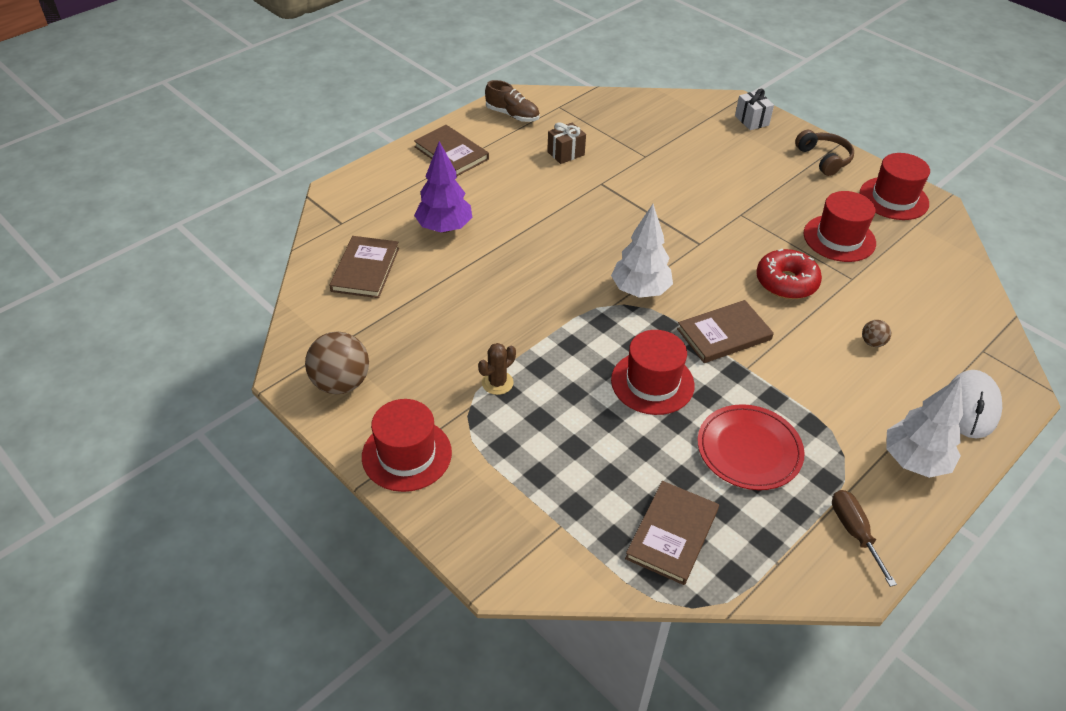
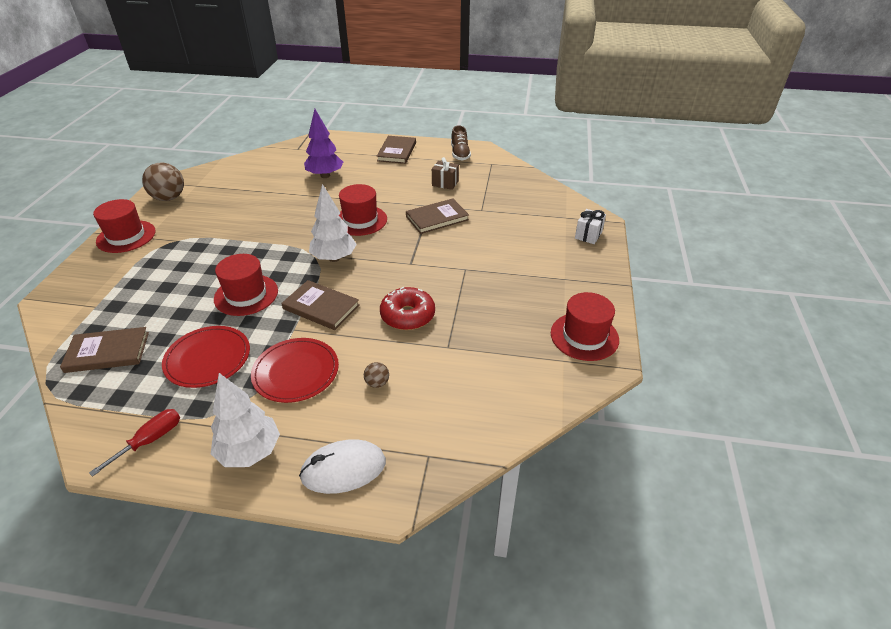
camera: 55 degrees right, 5 degrees down
brown book [329,236,399,298] -> brown book moved to [406,198,469,234]
brown cactus [478,343,516,395] -> none
brown headphones [795,130,854,176] -> none
red hat [804,191,876,262] -> red hat moved to [339,184,387,236]
brown screwdriver [832,490,897,587] -> red screwdriver [89,409,180,477]
none -> red plate [251,338,339,403]

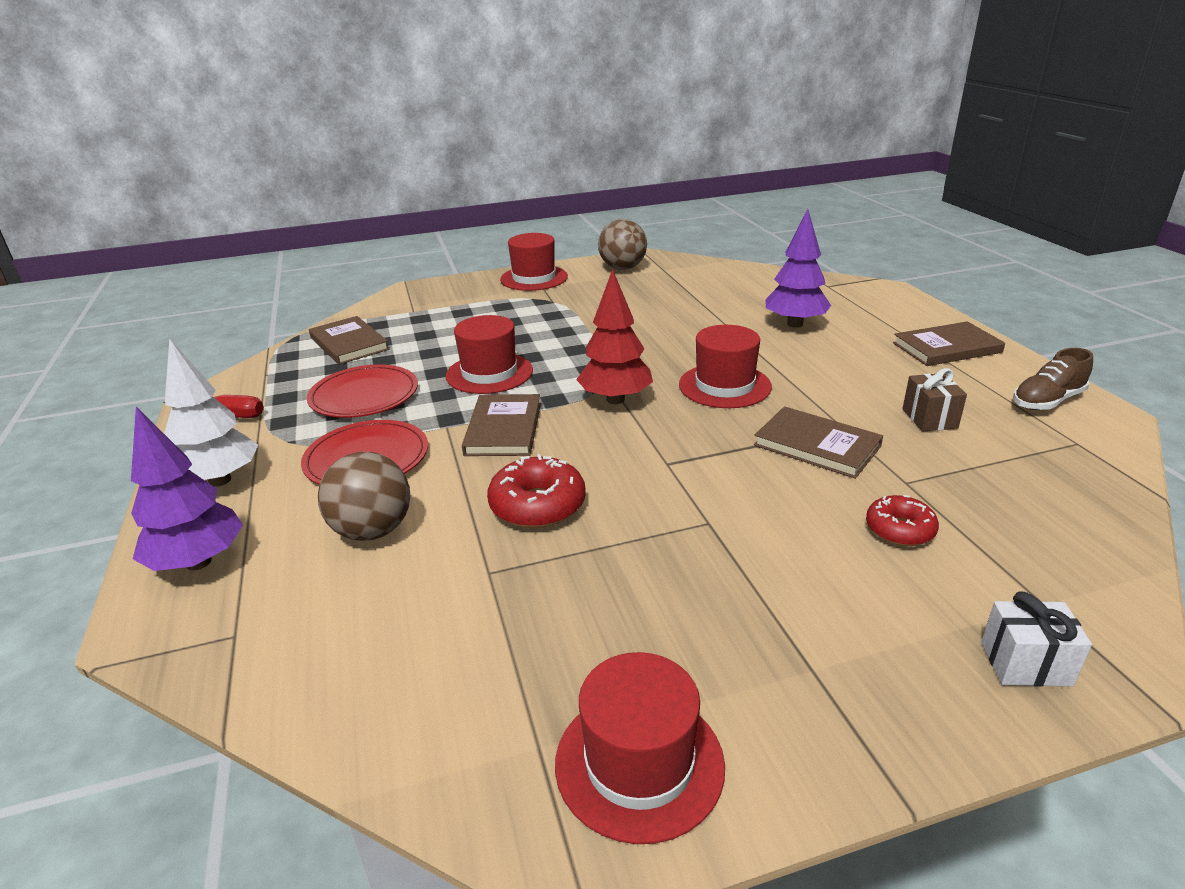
camera: 65 degrees right, 10 degrees down
white mouse [299,439,386,494] -> purple tree [131,407,243,571]
white tree [309,184,357,262] -> red tree [576,269,653,404]
brown ball [364,362,389,388] -> brown ball [318,452,410,541], size x2.12
none -> red donut [866,495,939,546]

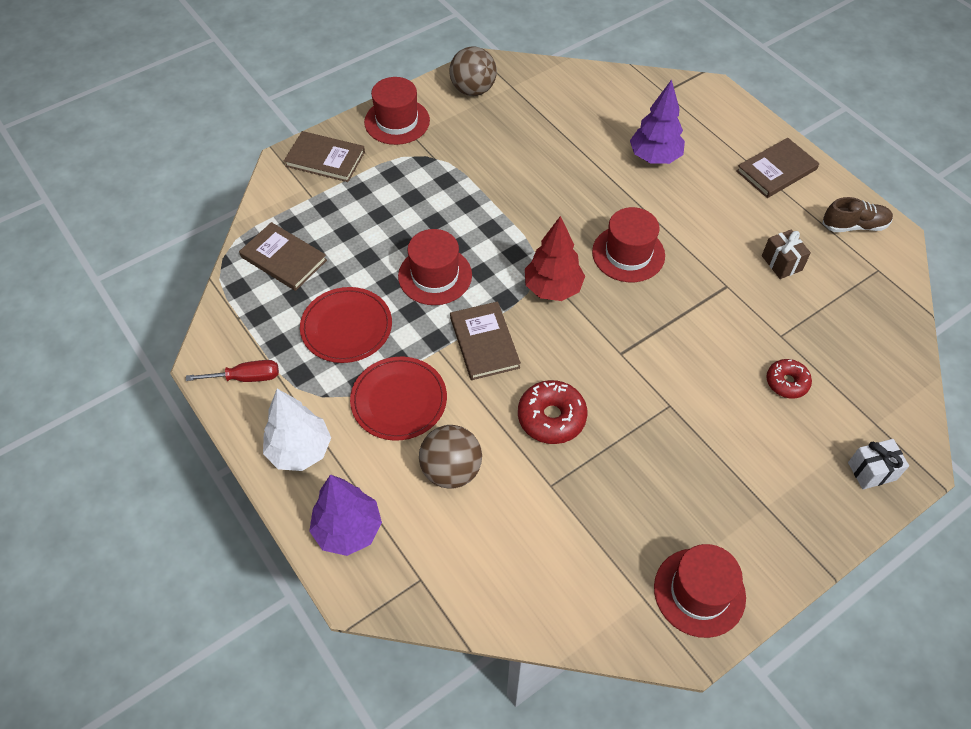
camera: 20 degrees left, 25 degrees up
brown book [754,406,883,479] -> brown book moved to [284,131,365,182]
brown shoe [1013,348,1093,410] -> brown shoe turned 135 degrees counterclockwise [822,197,893,232]

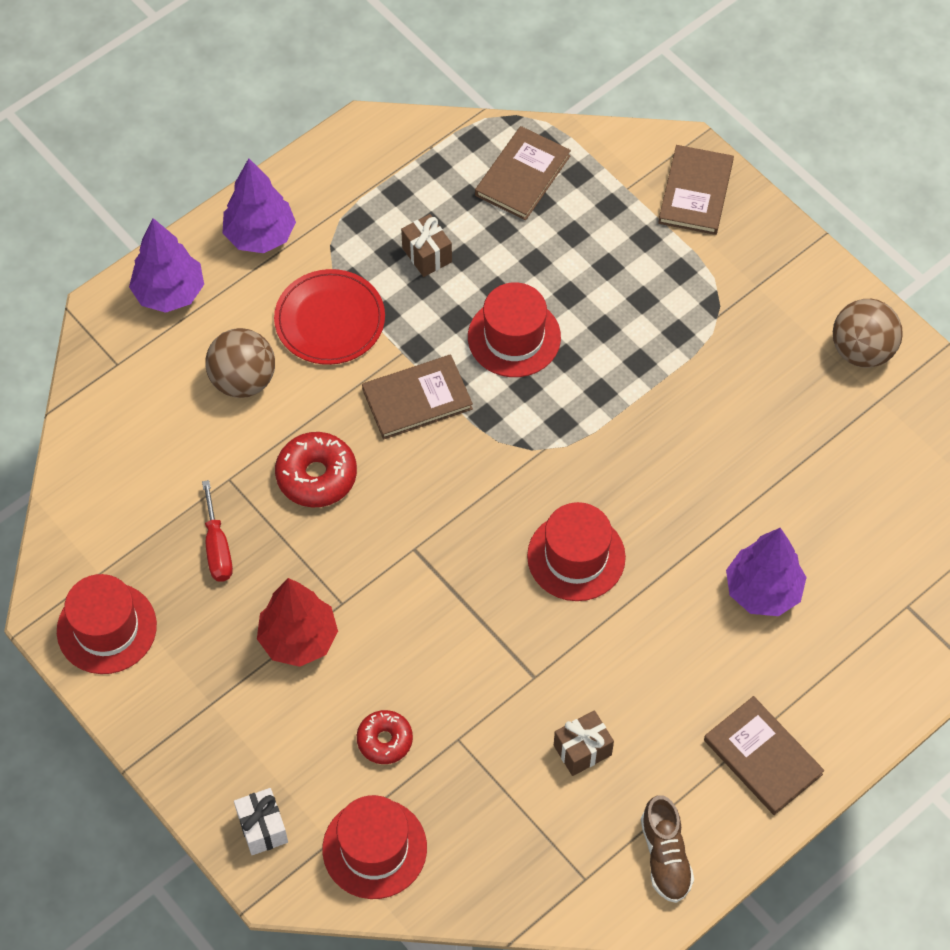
camera: 85 degrees right, 5 degrees up
red screwdriver [186,360,279,382] -> red screwdriver moved to [202,480,233,582]
white tree [263,389,331,471] -> purple tree [223,158,296,253]
red plate [300,287,392,363] -> brown gift [401,214,452,277]
red hat [364,77,430,145] -> red hat moved to [323,795,427,899]
red tree [525,216,585,301] -> red tree moved to [257,578,338,667]

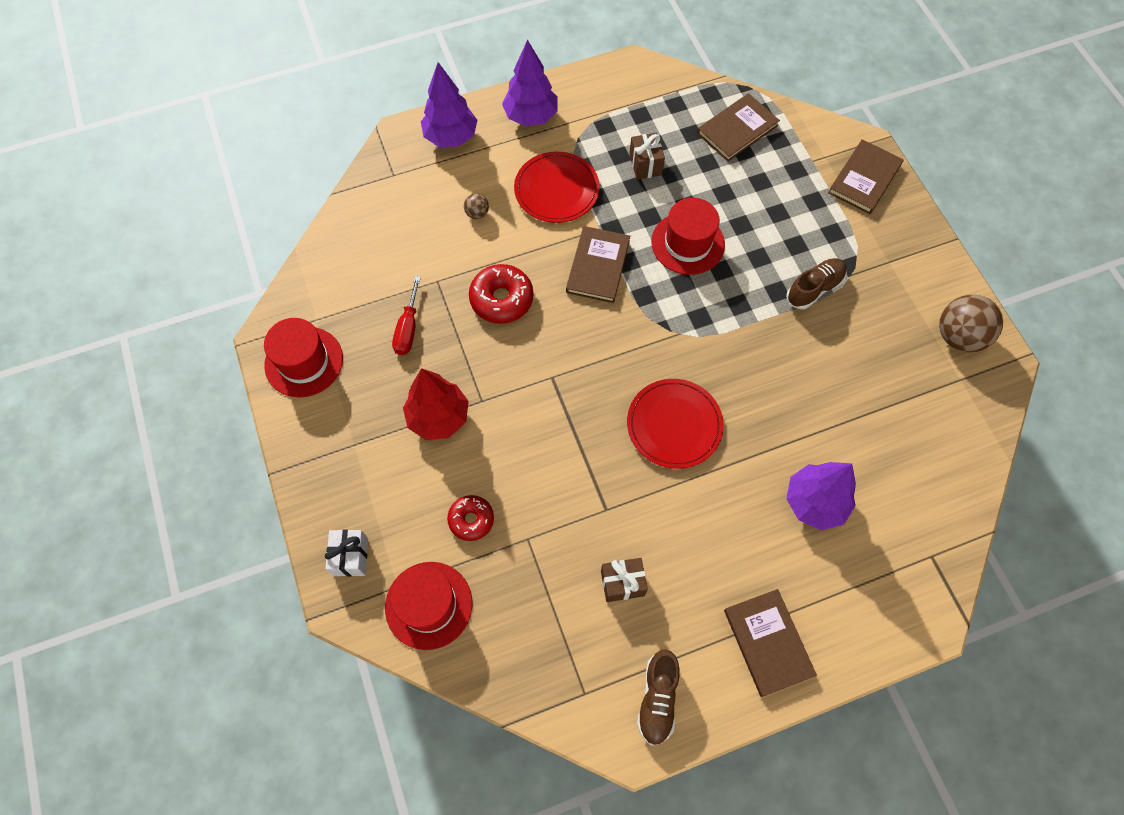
camera: 20 degrees right, 5 degrees up
brown ball [205,328,275,398] -> brown ball [464,193,489,219], size x0.47
brown book [362,354,473,440] -> brown book turned 75 degrees counterclockwise [566,226,630,303]
red hat [527,502,626,601] -> red plate [627,379,724,469]
none -> brown shoe [786,258,847,309]

